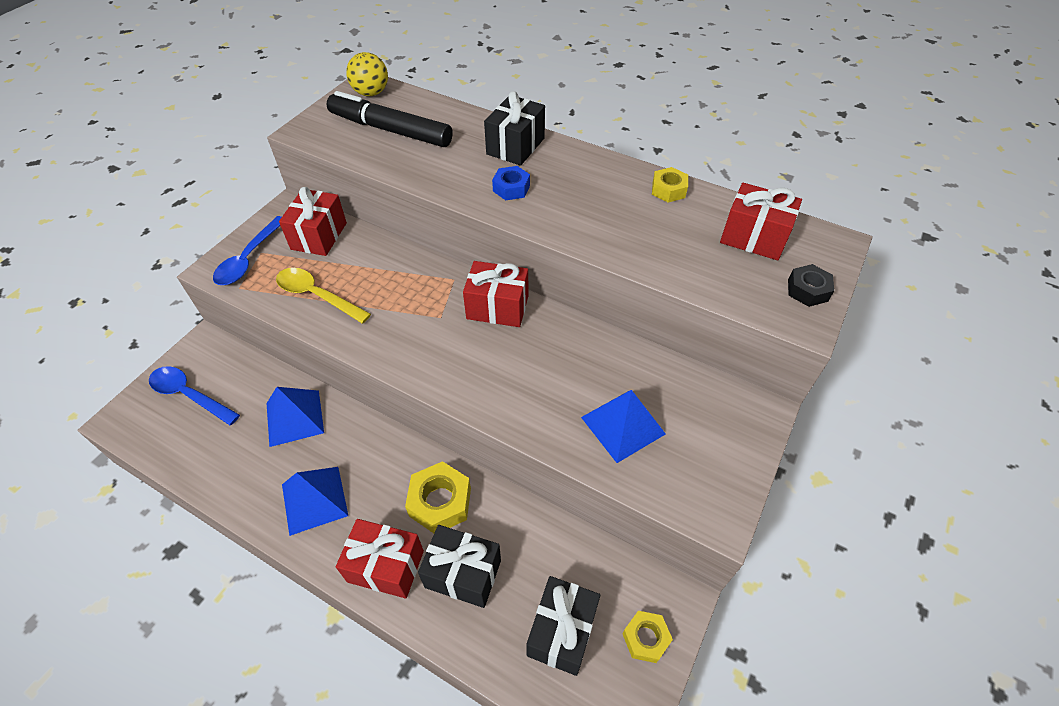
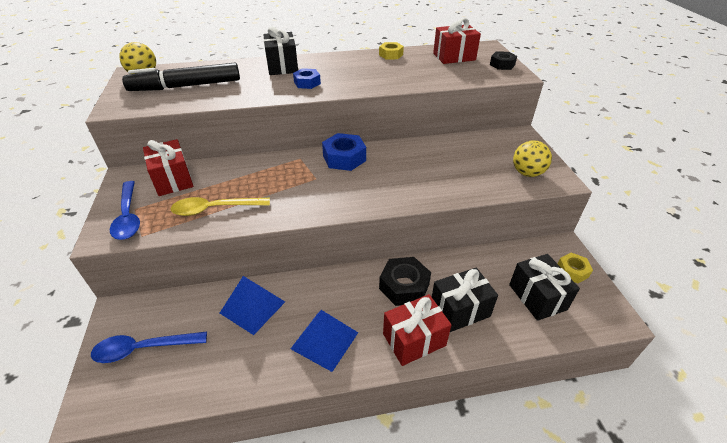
camera: 40 degrees left, 10 degrees down
yellow nut [405,461,471,533] -> black nut [379,257,431,306]
red gift [463,261,528,327] -> blue nut [322,133,366,171]
blue pyramid [581,390,665,463] -> none
none -> yellow ball [513,140,552,177]

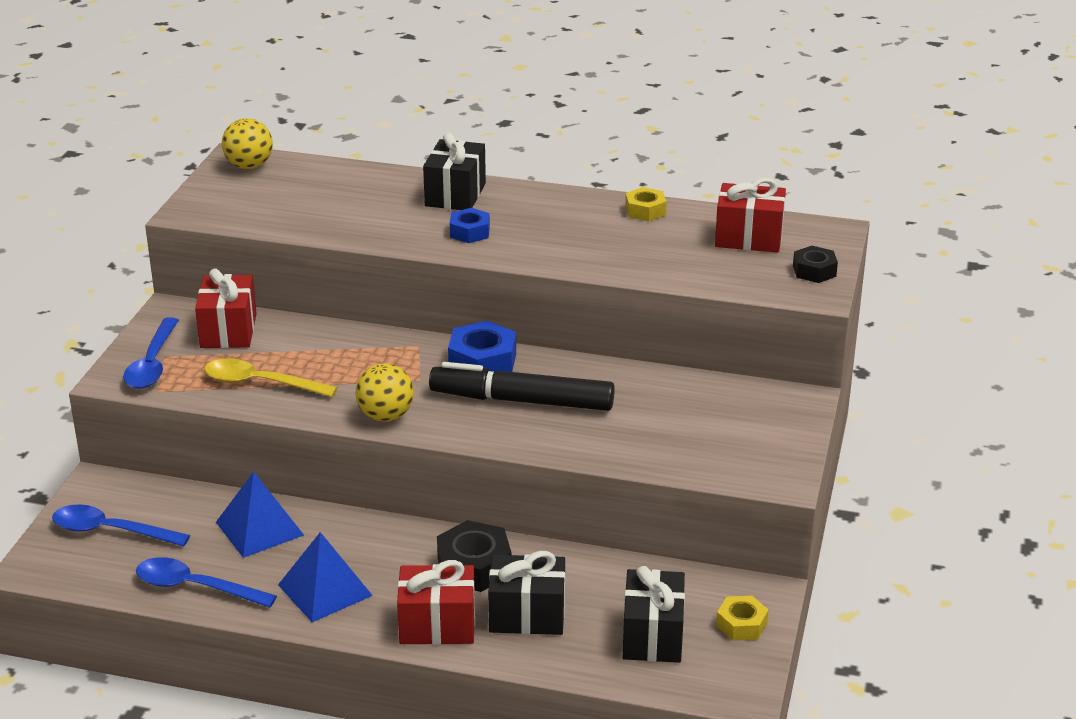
camera: 25 degrees right, 10 degrees down
black marker [122,63,240,91] -> black marker moved to [429,362,615,411]
yellow ball [513,140,552,177] -> yellow ball moved to [356,364,414,422]
none -> blue spoon [136,557,277,608]

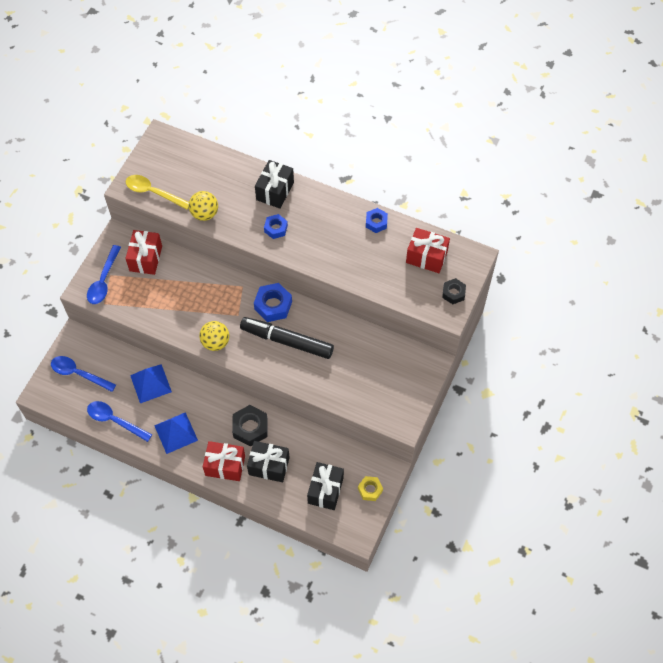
camera: 10 degrees right, 30 degrees up
yellow spoon [204,358,338,397] -> yellow spoon moved to [126,175,189,210]
yellow ball [222,118,273,169] -> yellow ball moved to [189,191,218,221]
yellow nut [625,187,666,222] -> blue nut [366,208,388,233]

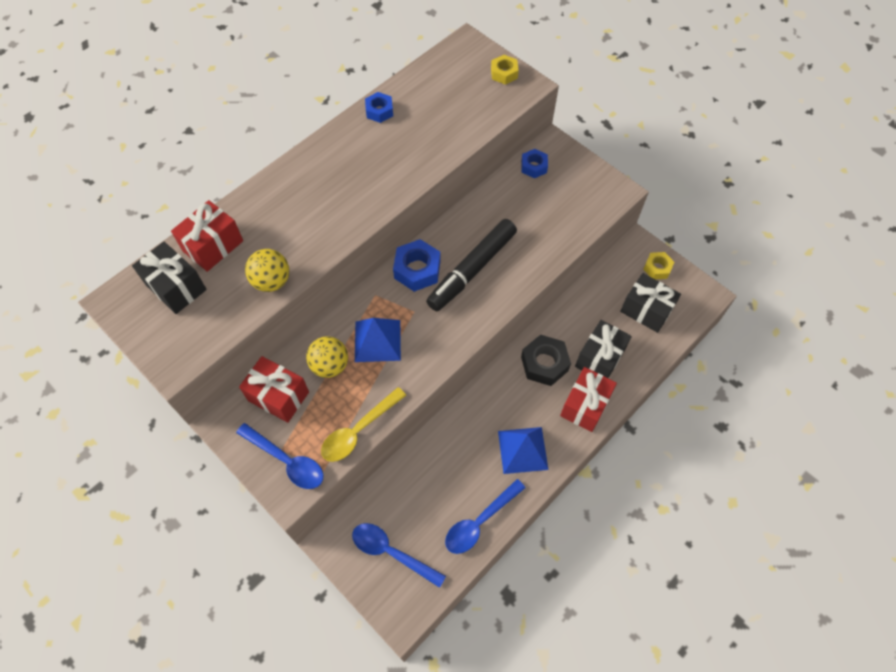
camera: 70 degrees left, 0 degrees up
blue spoon [51,356,116,392] -> blue spoon turned 75 degrees clockwise [352,523,446,588]
yellow spoon [126,175,189,210] -> yellow spoon moved to [321,387,406,462]
blue pyramid [130,364,172,403] -> blue pyramid moved to [355,318,401,362]
yellow ball [199,321,229,351] -> yellow ball moved to [306,337,348,378]
black gift [255,160,294,209] -> black gift moved to [132,242,207,314]
blue nut [264,214,288,239] -> blue nut moved to [521,149,548,178]
red gift [406,228,450,273] -> red gift moved to [171,200,243,272]
black nut [442,278,466,304] -> yellow nut [491,55,519,85]

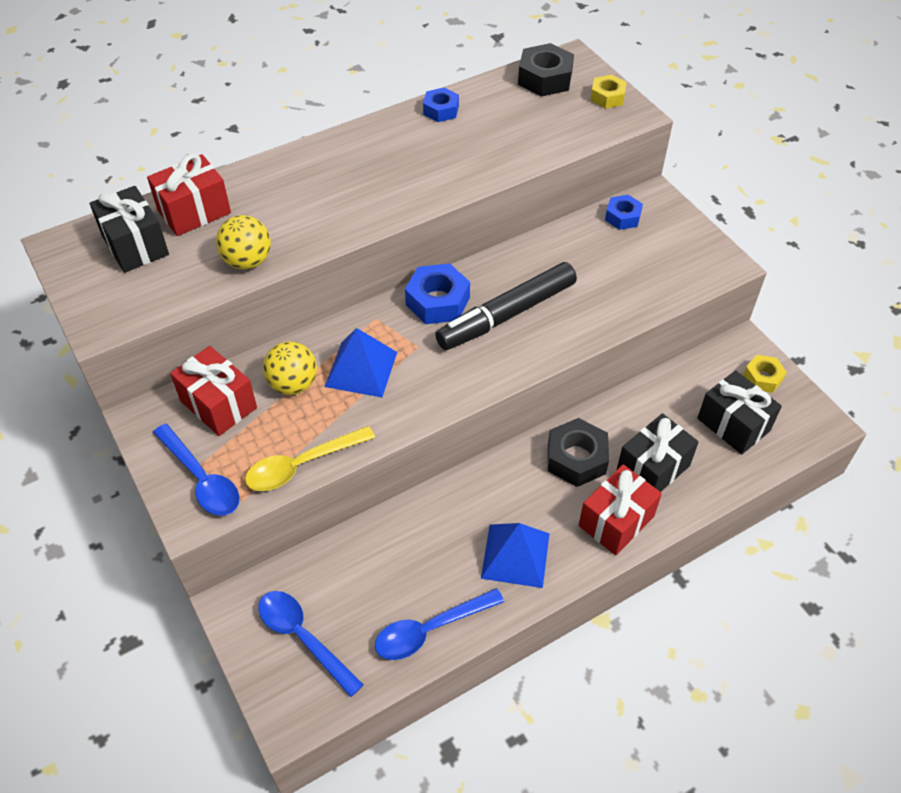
camera: 15 degrees right, 10 degrees down
none -> black nut [518,43,574,97]

